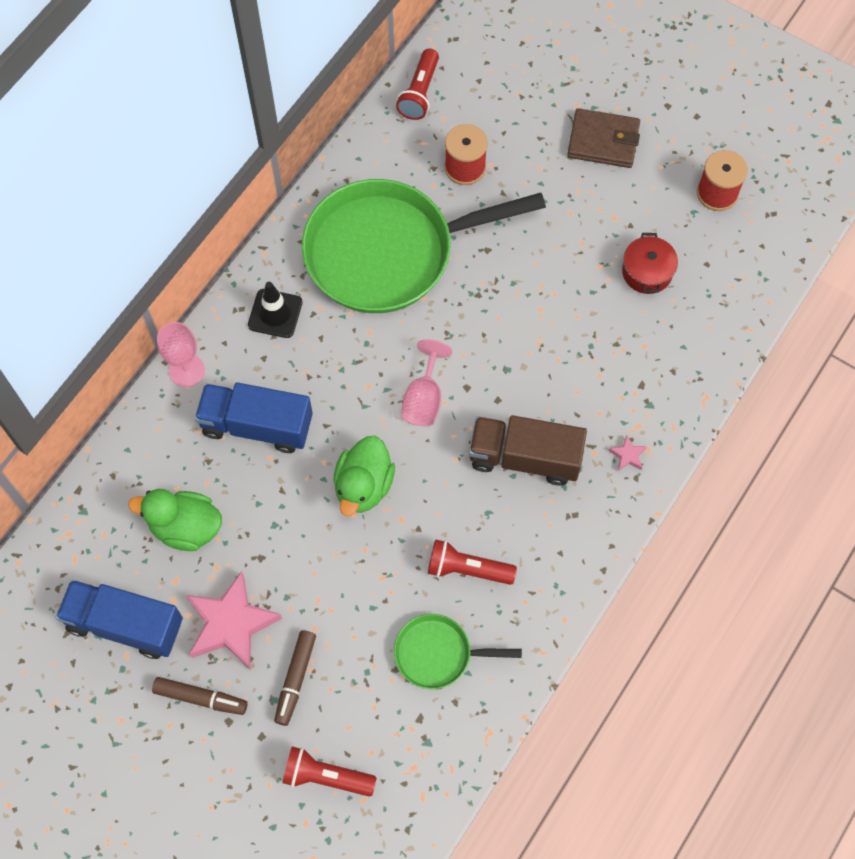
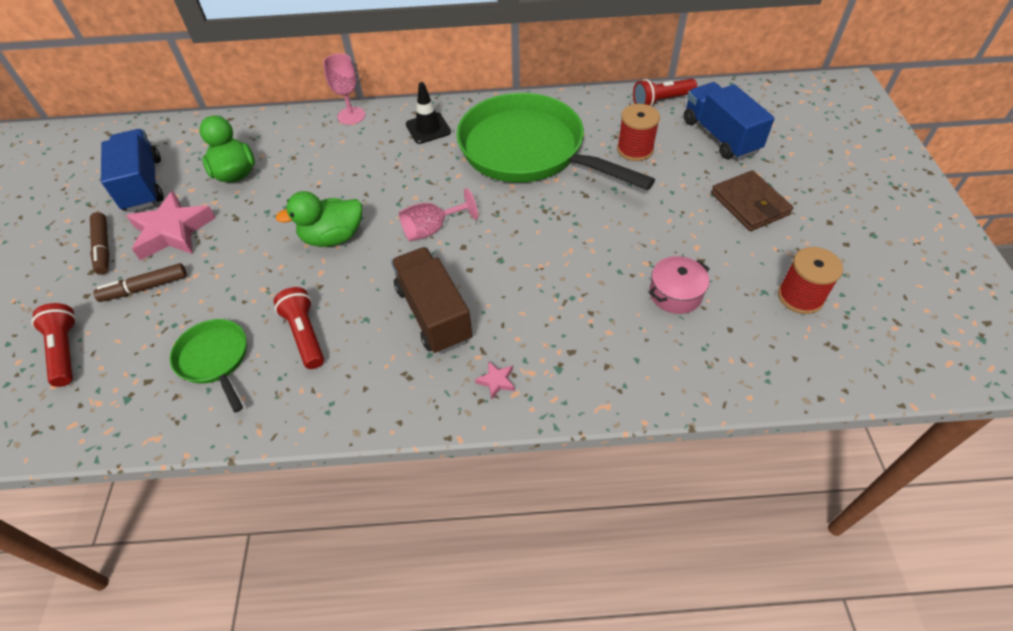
camera: 55 degrees right, 15 degrees down
blue truck [195,382,313,453] -> blue truck moved to [684,82,775,160]
red pot [622,233,678,294] -> pink pot [649,256,710,314]

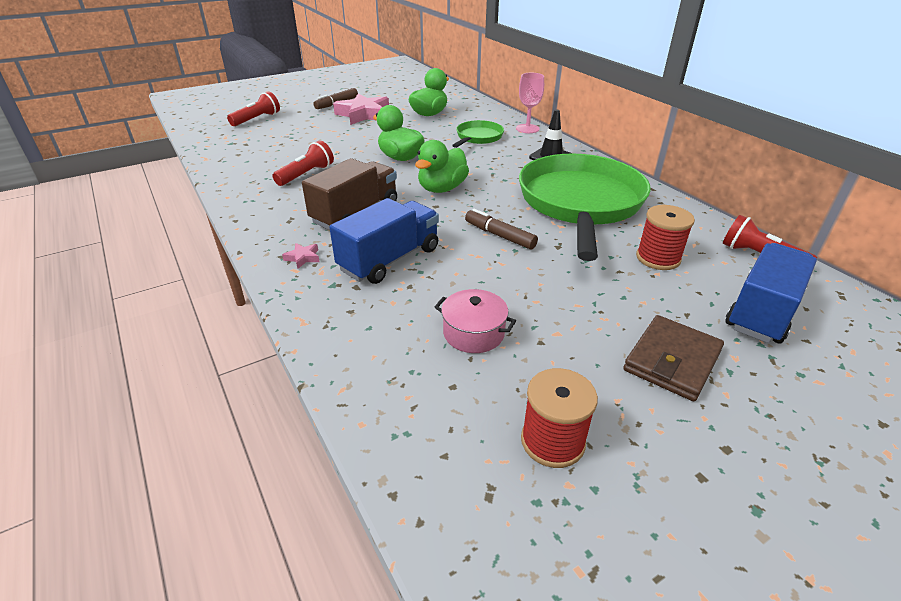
camera: 60 degrees right, 15 degrees down
brown marker [93,263,187,302] -> brown marker moved to [465,209,538,250]
blue truck [101,129,164,212] -> blue truck moved to [329,198,439,284]
green pan [170,319,247,413] -> green pan moved to [452,120,504,148]
pink goblet [399,188,478,241] -> green duck [415,140,469,193]

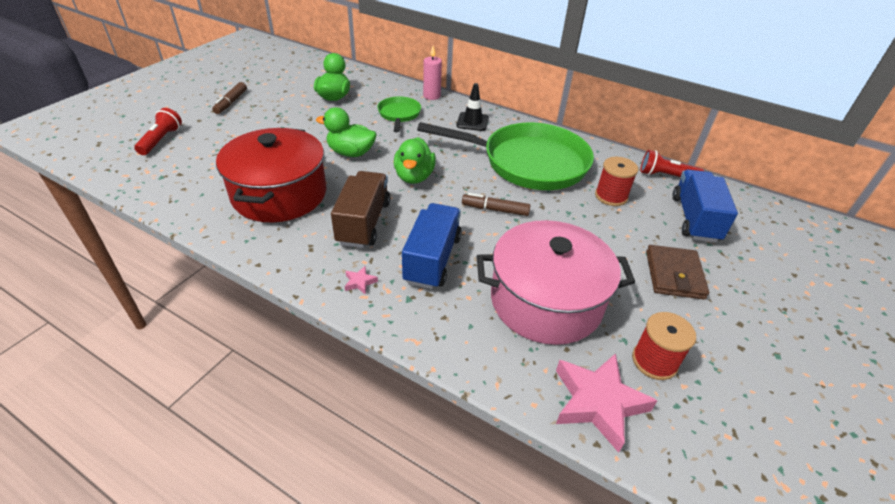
camera: 30 degrees left, 5 degrees up
red flashlight [272,141,334,186] -> red pot [216,128,326,222]
pink star [333,93,389,125] -> pink star moved to [556,353,658,453]
pink pot [435,289,516,353] -> pink pot [477,220,635,345], size x2.31
pink goblet [516,73,544,133] -> pink candle [423,46,442,100]
green pan [519,154,651,261] -> green pan turned 120 degrees clockwise [417,122,594,190]

